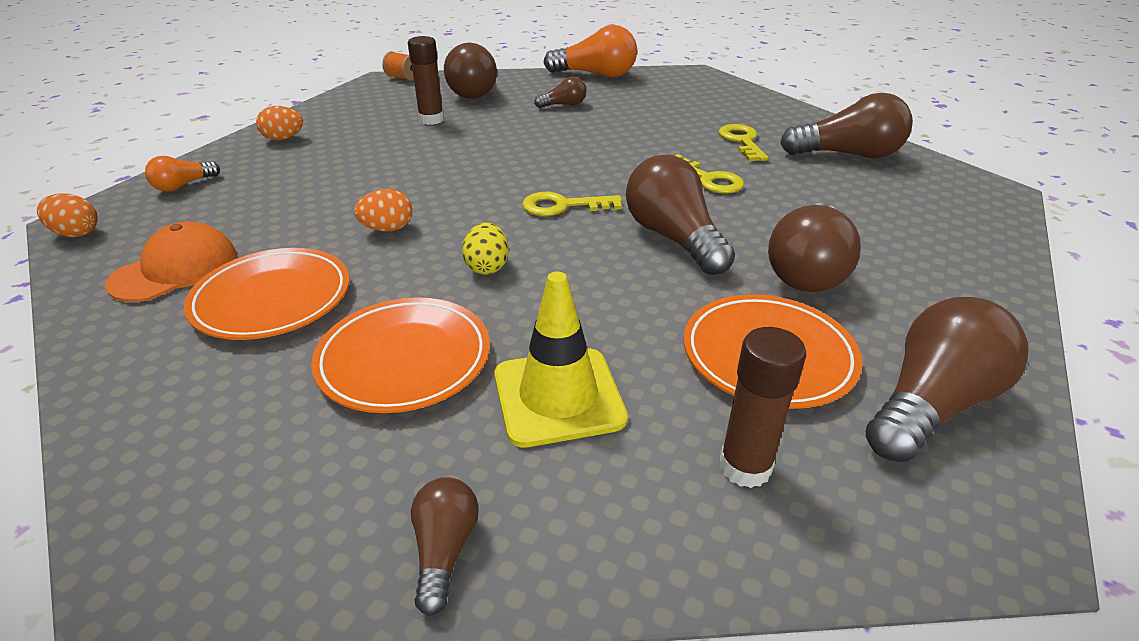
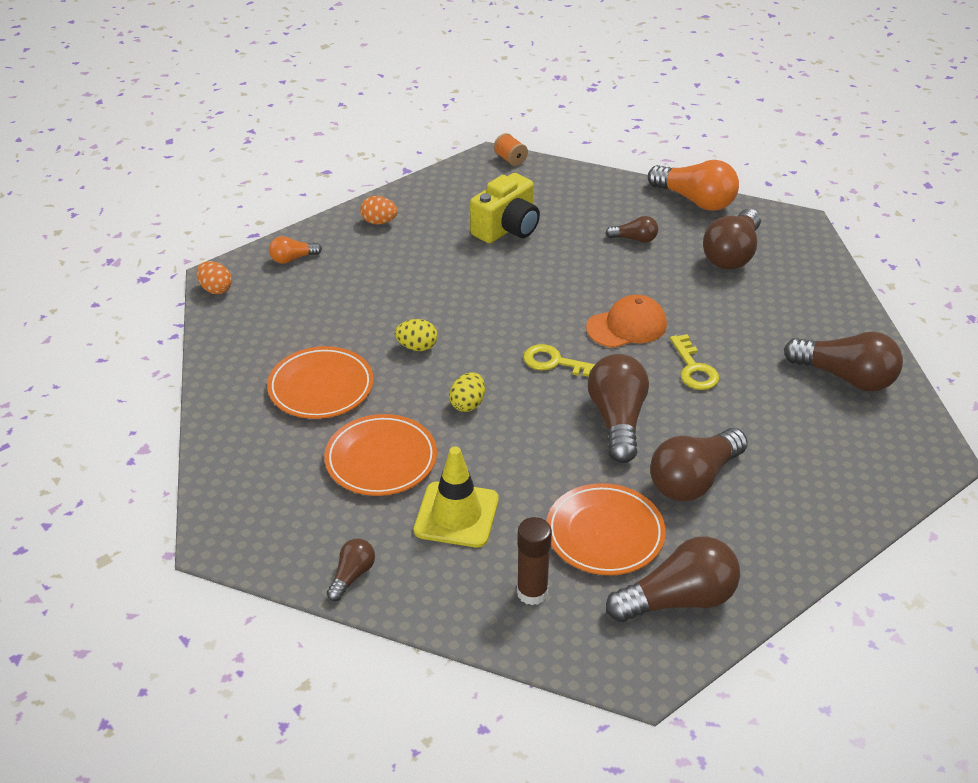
camera: 25 degrees right, 5 degrees up
orange cap [105,222,237,302] -> orange cap moved to [586,295,667,348]
orange egg [354,189,412,232] -> yellow egg [395,319,438,351]
brown glue stick [408,36,444,125] -> yellow camera [470,173,540,243]
brown light bulb [444,42,497,99] -> brown light bulb moved to [703,209,761,269]
yellow key [719,124,769,161] -> none

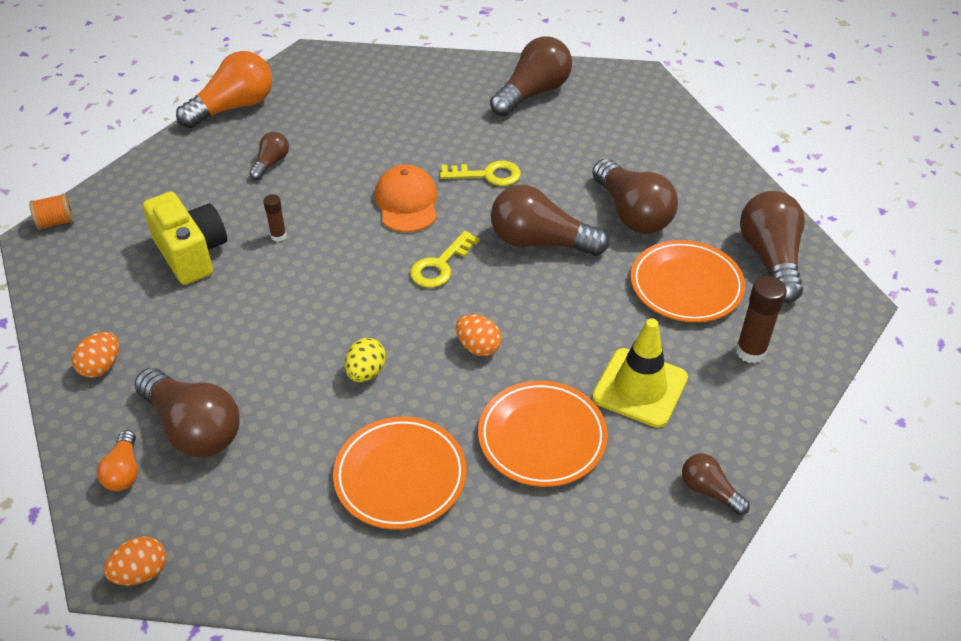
camera: 75 degrees left, 5 degrees up
yellow egg [449,372,485,412] -> orange egg [456,314,502,356]
brown light bulb [703,209,761,269] -> brown light bulb moved to [135,368,240,457]
none -> brown glue stick [263,194,287,242]

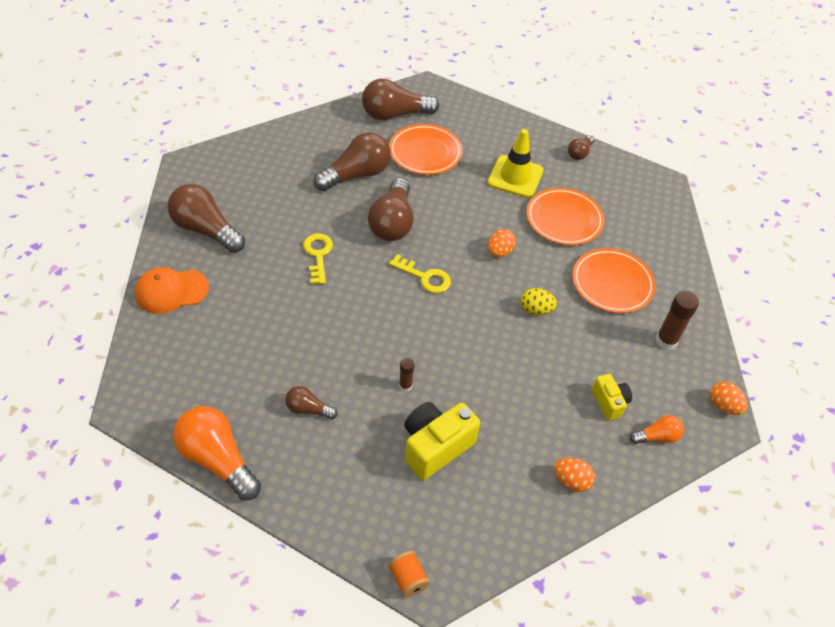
camera: 100 degrees left, 5 degrees up
brown light bulb [135,368,240,457] -> yellow camera [592,374,632,421]
orange cap [374,165,437,232] -> orange cap moved to [135,267,209,314]
brown glue stick [736,276,787,363] -> brown glue stick moved to [656,291,699,350]

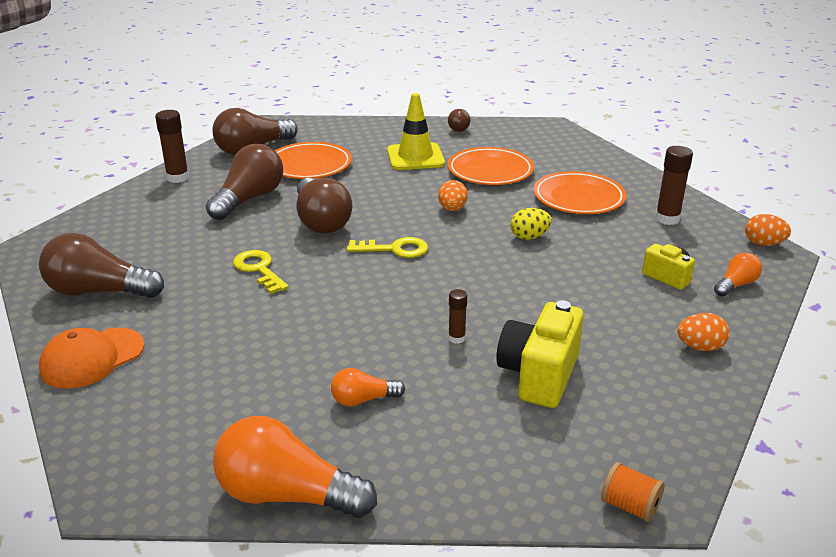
camera: 25 degrees left, 20 degrees down
brown light bulb [285,386,337,419] -> orange light bulb [331,368,405,407]
none -> brown glue stick [155,110,189,183]

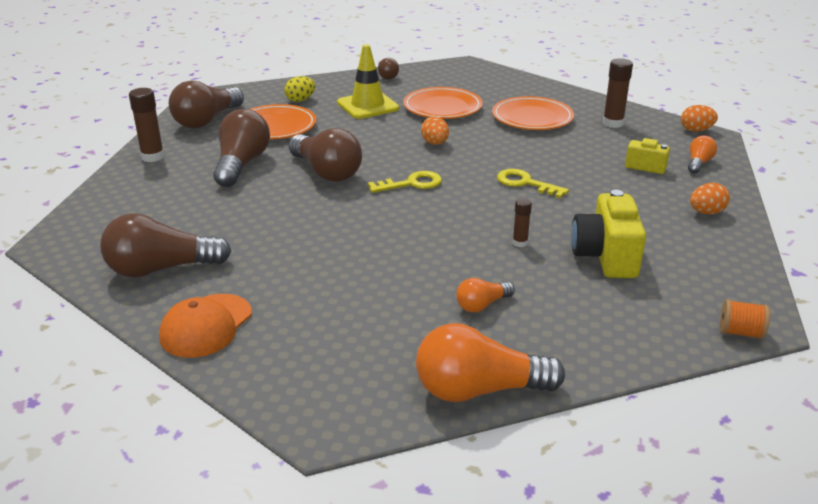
camera: 20 degrees left, 0 degrees up
yellow key [233,250,289,294] -> yellow key moved to [497,169,569,198]
yellow egg [511,208,552,240] -> yellow egg moved to [284,76,315,102]

